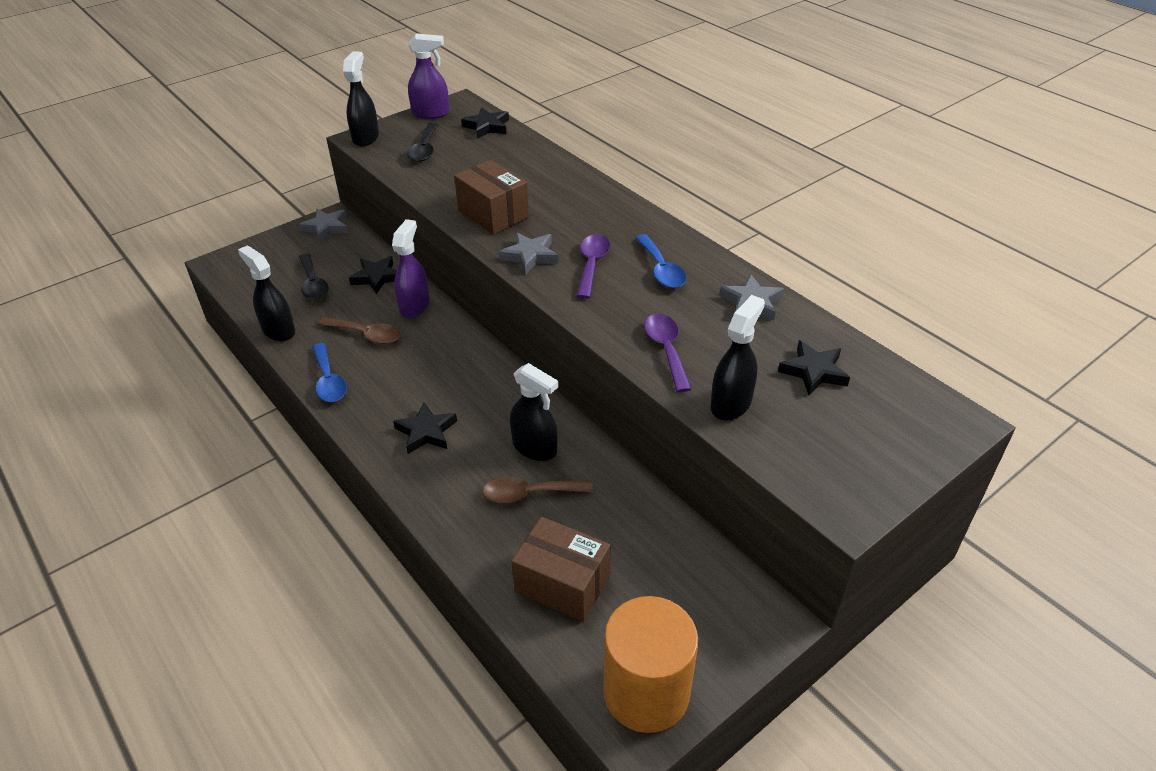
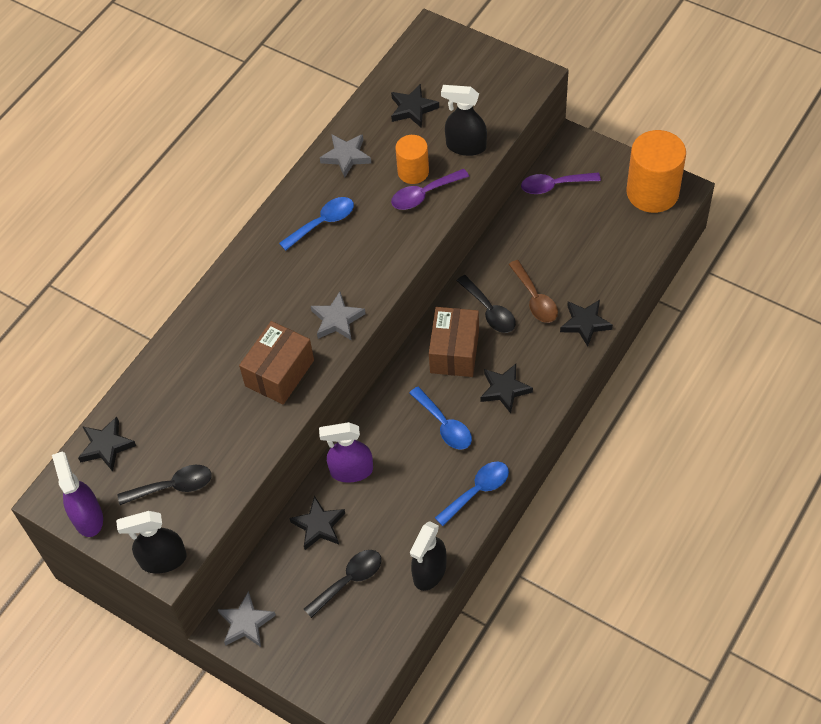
camera: 105 degrees left, 15 degrees up
brown spoon [318,317,400,344] -> none
black spray bottle [510,363,559,461] -> black spoon [456,275,516,333]
brown box [512,517,611,622] -> brown box moved to [429,307,479,377]
purple spoon [577,234,610,299] -> purple spoon moved to [521,173,601,194]
none -> orange cylinder [395,135,429,184]
none -> blue spoon [409,387,472,450]
none -> black star [560,300,613,347]

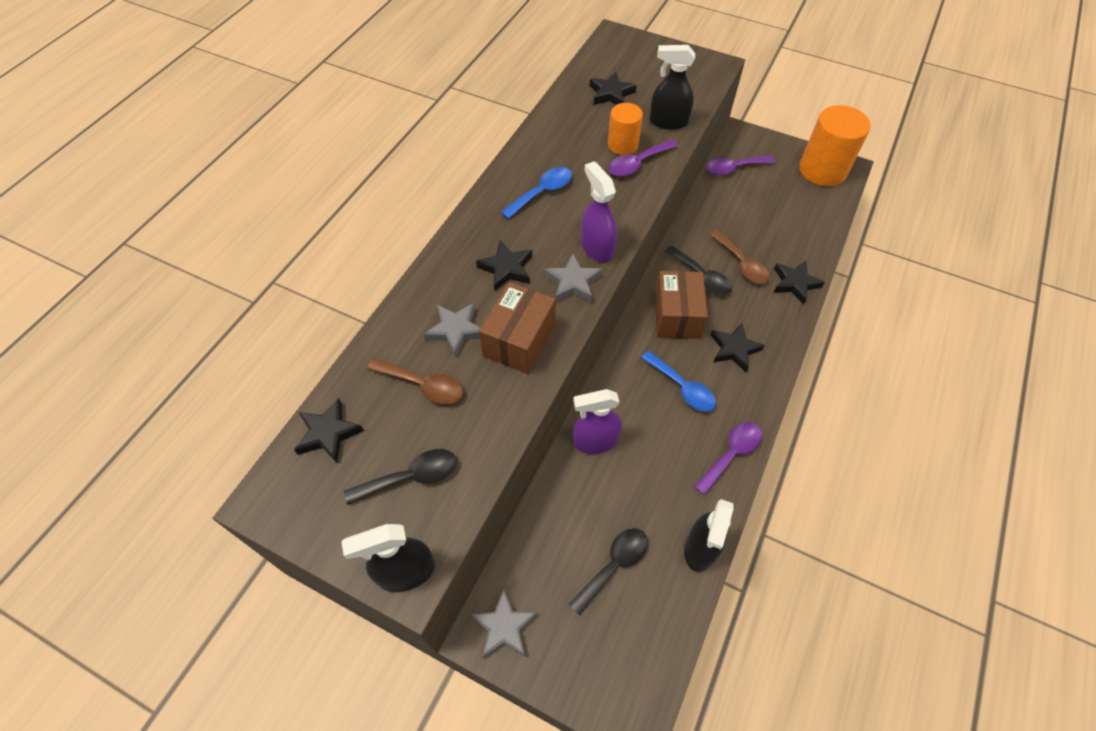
camera: 10 degrees left, 0 degrees up
purple spray bottle [52,452,103,537] -> purple spray bottle moved to [581,161,617,262]
black star [289,496,345,550] -> black star moved to [476,241,532,290]
grey star [320,134,371,177] -> grey star moved to [424,303,480,358]
blue spoon [435,461,509,526] -> purple spoon [694,422,762,495]
none -> brown spoon [367,358,463,404]

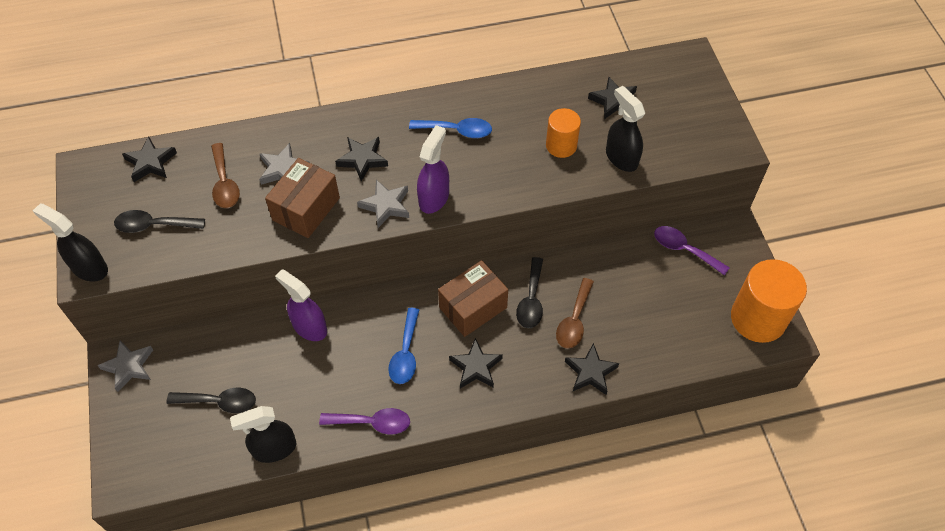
camera: 50 degrees right, 0 degrees up
black spoon [344,449,457,505] -> black spoon turned 150 degrees clockwise [114,210,205,233]
brown box [479,282,556,374] -> brown box turned 45 degrees counterclockwise [265,158,340,238]
purple spoon [609,140,678,176] -> none

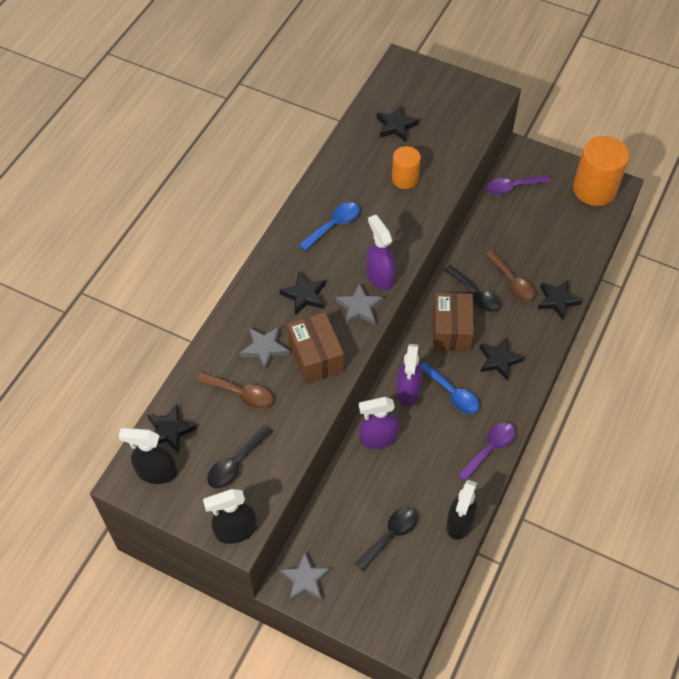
camera: 50 degrees left, 0 degrees up
black spray bottle [606,86,645,172] -> black spray bottle moved to [119,428,177,484]
none -> purple spray bottle [396,344,422,406]

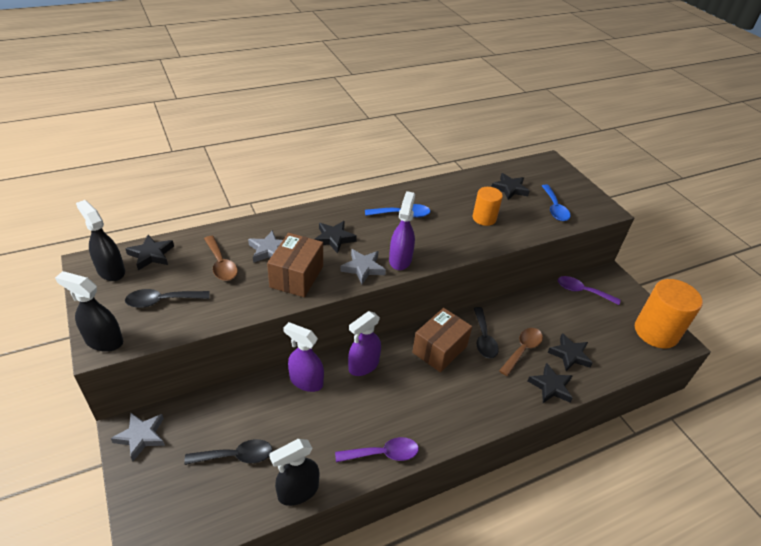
camera: 35 degrees right, 15 degrees down
blue spoon [420,362,479,414] -> blue spoon moved to [542,185,571,221]
black star [479,337,524,381] -> black star moved to [547,333,593,371]
brown spoon [485,250,534,302] -> brown spoon turned 150 degrees counterclockwise [499,328,543,376]

